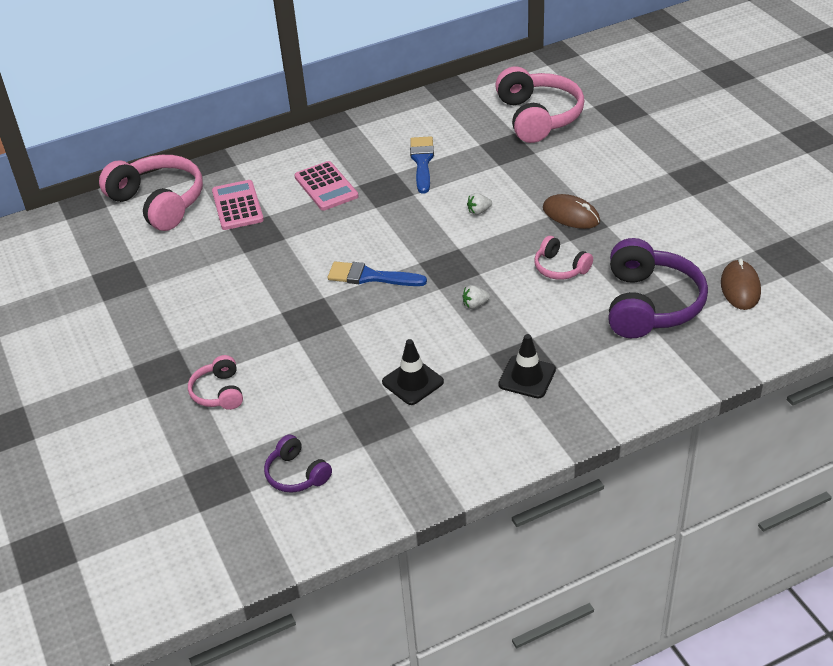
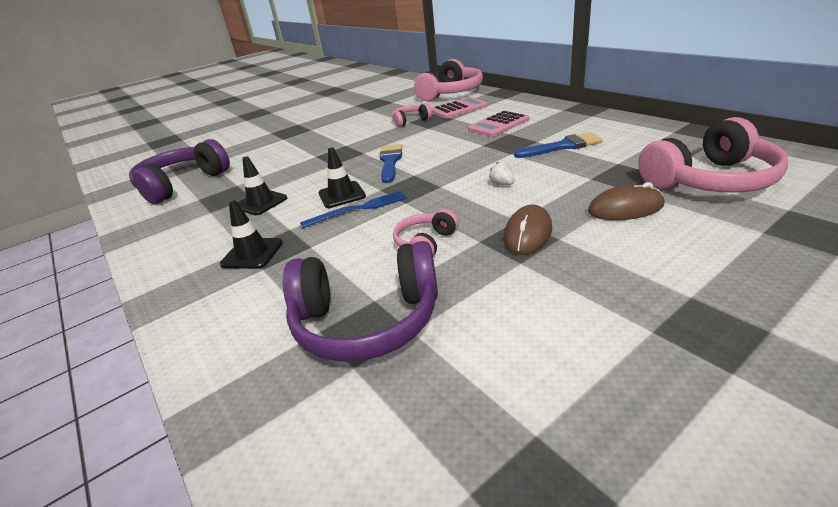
camera: 80 degrees right, 10 degrees down
pink headphones [188,355,243,410] -> pink headphones moved to [392,103,432,127]
purple headphones [264,435,332,493] -> purple headphones [129,139,230,204], size x1.95
white strawberry [463,285,490,309] -> blue fork [300,191,407,228]
brown mouse [721,258,761,310] -> brown mouse moved to [588,182,665,220]
none -> black traffic cone [319,147,366,208]

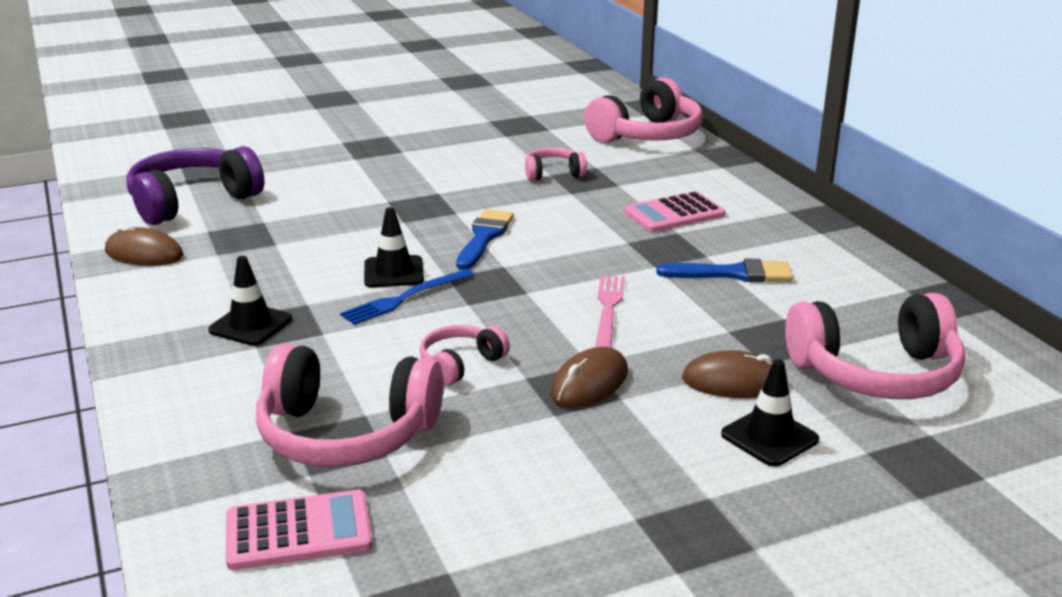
camera: 10 degrees right, 5 degrees down
black traffic cone [237,156,287,215] -> black traffic cone moved to [721,359,819,467]
purple headphones [283,241,438,362] -> pink headphones [256,344,443,467]
blue fork [300,191,407,228] -> blue fork turned 150 degrees clockwise [340,269,474,325]
pink calculator [431,97,488,119] -> pink calculator moved to [226,490,373,570]
white strawberry [489,162,514,185] -> pink fork [595,275,625,348]
none -> brown mouse [105,225,183,266]

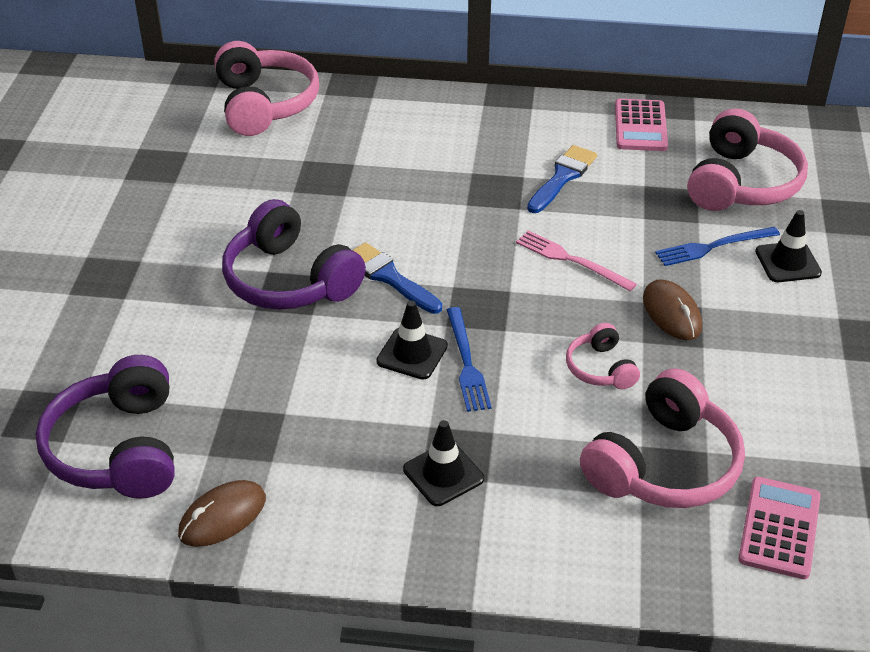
camera: 60 degrees left, 15 degrees up
pink headphones [525,147,587,181] -> none
pink calculator [624,191,725,232] -> pink calculator moved to [615,99,668,151]
brown mouse [682,350,788,398] -> blue fork [655,227,780,266]
none -> purple headphones [222,199,366,310]

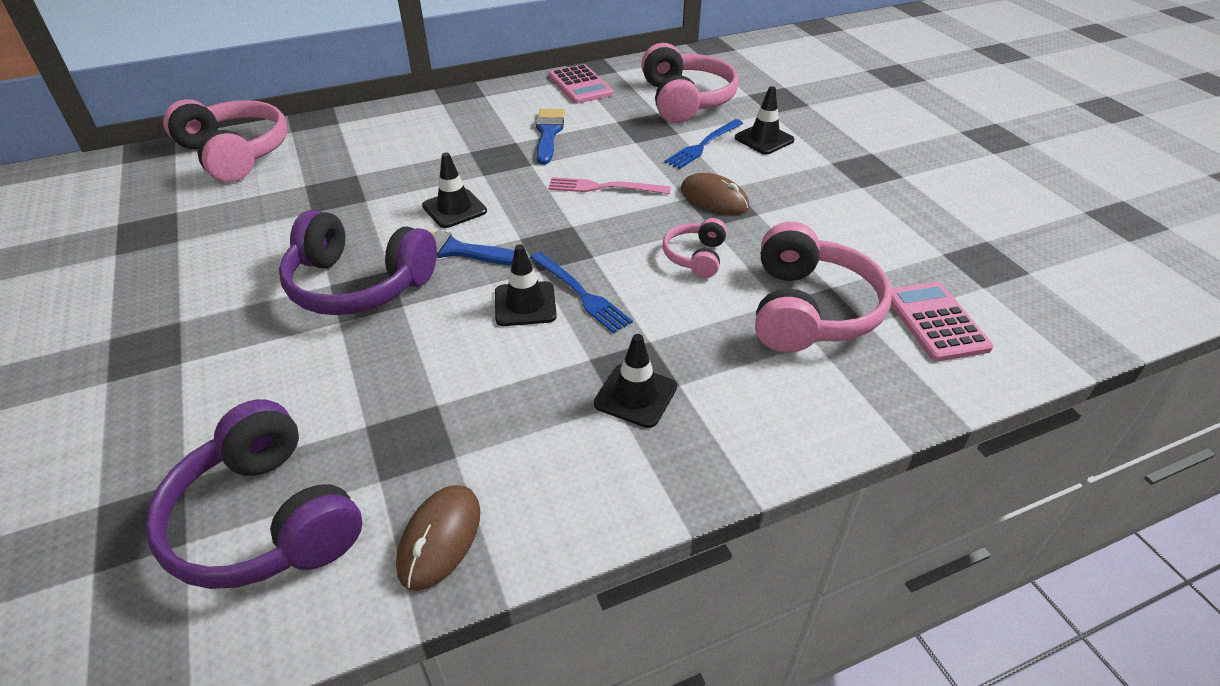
camera: 30 degrees left, 0 degrees up
pink headphones [566,323,640,389] -> pink headphones turned 60 degrees clockwise [662,218,727,278]
none -> black traffic cone [422,152,487,228]

